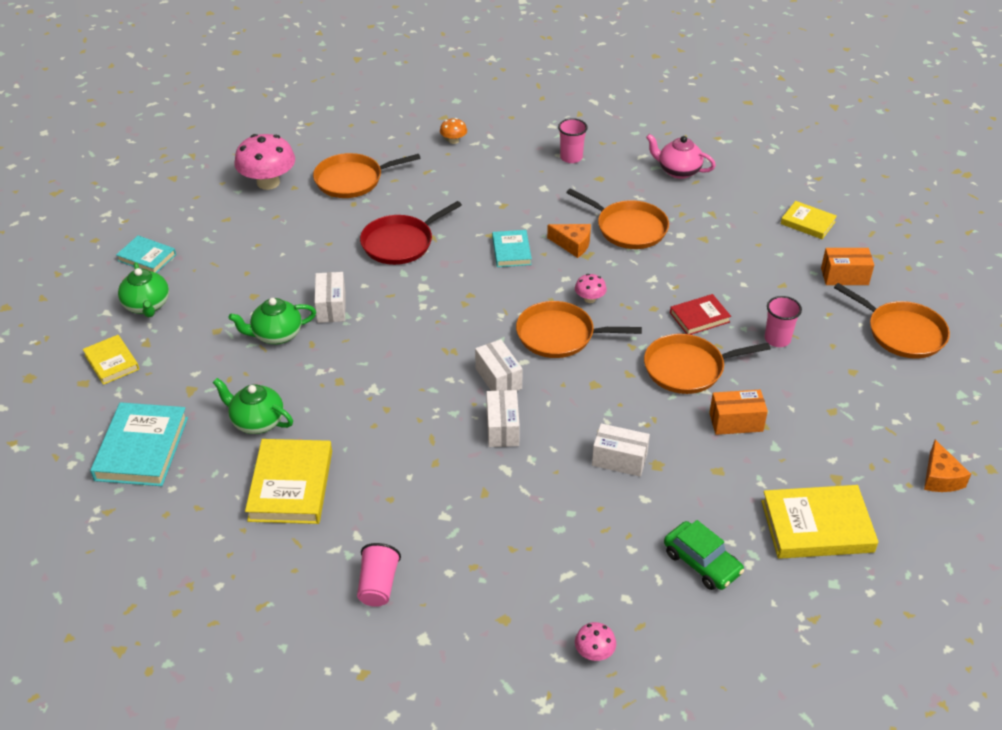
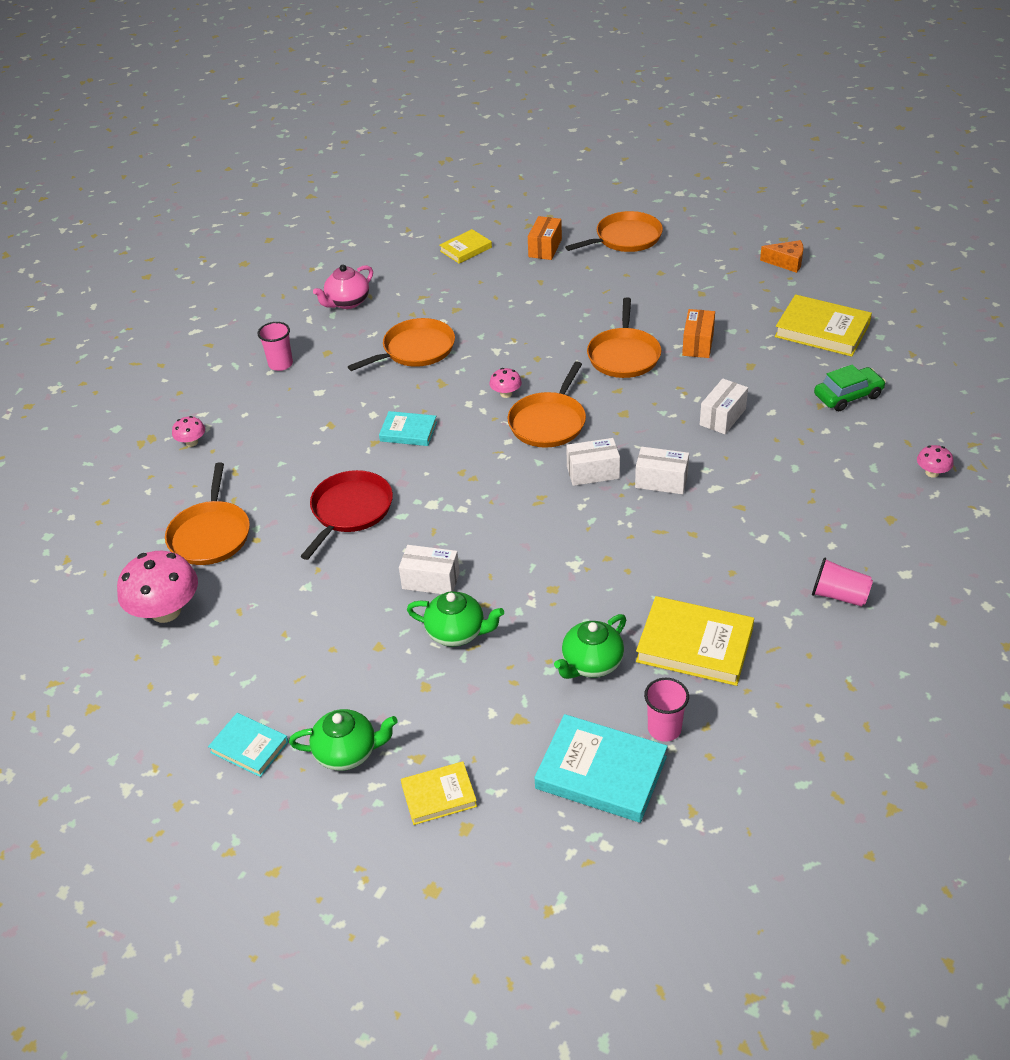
camera: 70 degrees left, 0 degrees up
turquoise book [116,235,176,273] -> turquoise book turned 75 degrees clockwise [208,713,289,777]
green teapot [228,298,316,344] -> green teapot turned 75 degrees counterclockwise [407,591,504,647]
red pan [360,201,462,265] -> red pan turned 135 degrees counterclockwise [300,470,393,560]
orange mushroom [440,118,467,144] -> pink mushroom [172,416,205,447]
orange cheese [547,224,591,258] -> none
red book [670,294,731,335] -> none
yellow book [761,485,878,559] -> yellow book turned 75 degrees counterclockwise [774,294,872,357]
pink cup [765,296,802,347] -> pink cup moved to [644,678,689,742]

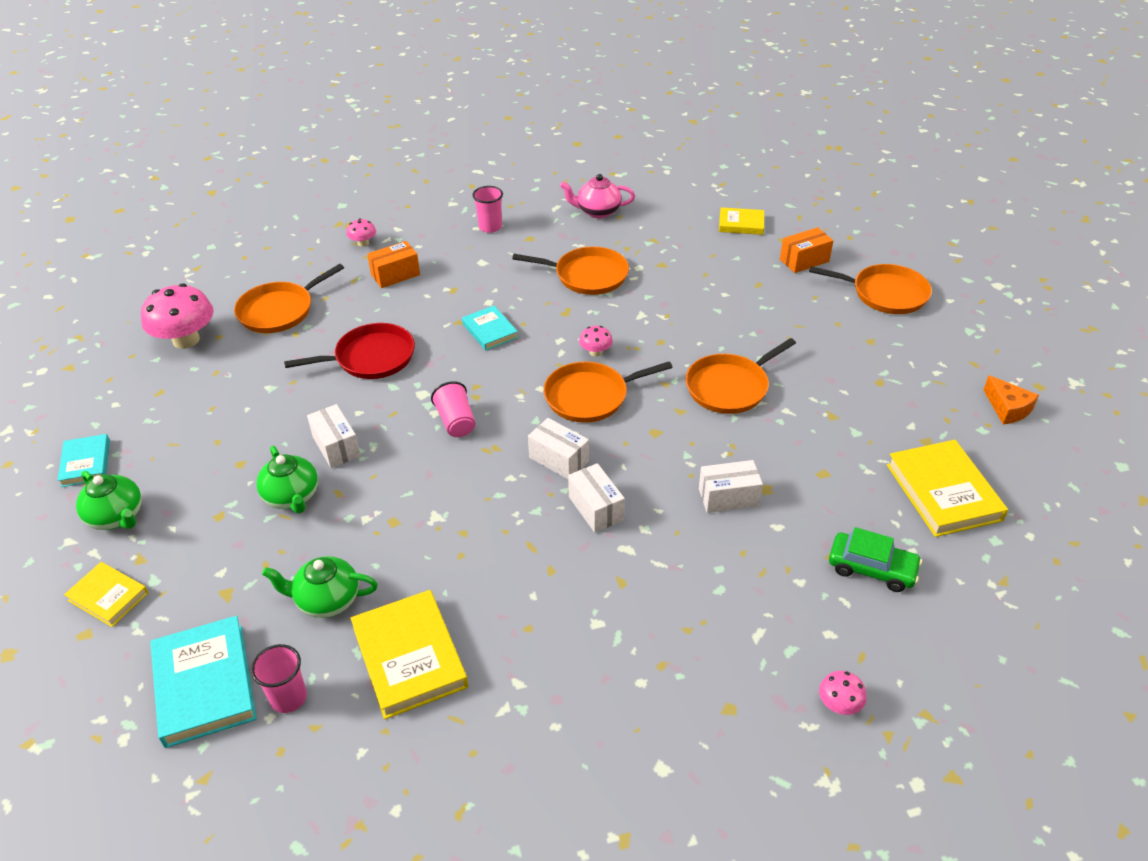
camera: 45 degrees right, 0 degrees up
orange box [682,309,715,358] -> orange box moved to [367,241,420,288]
pink cup [812,557,873,607] -> pink cup moved to [431,381,476,437]

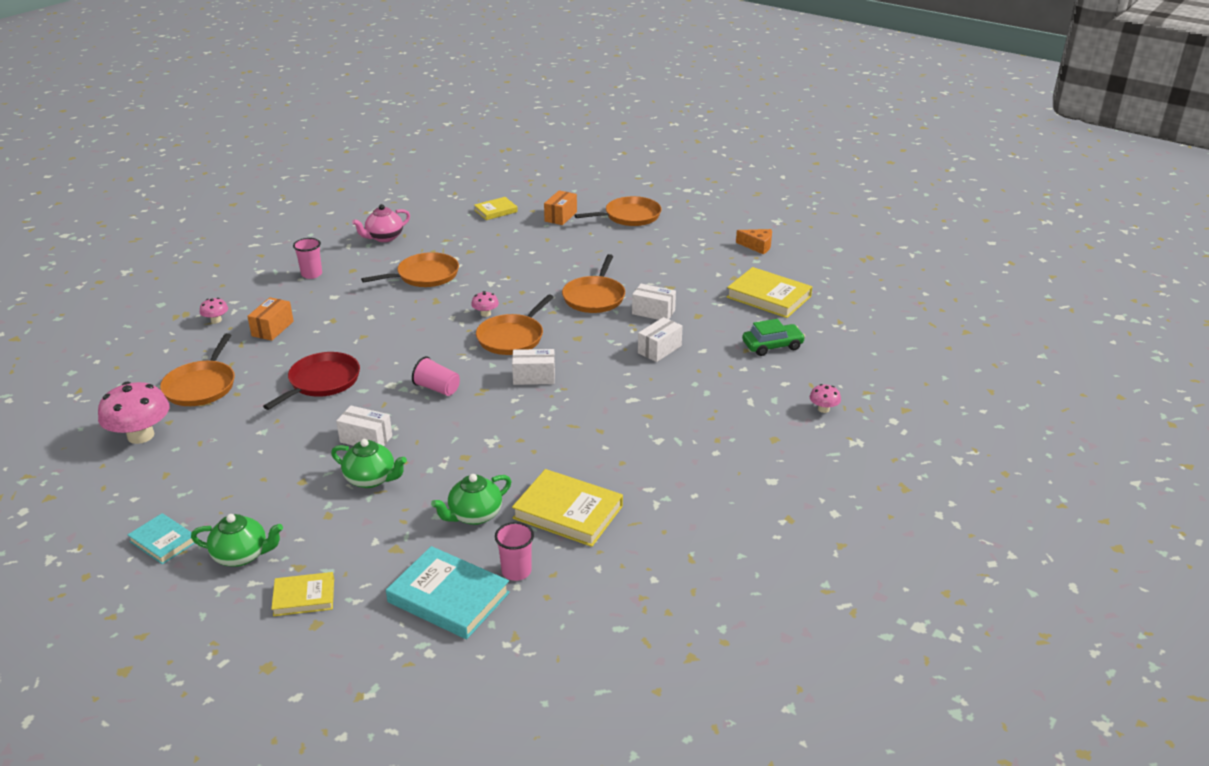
camera: 40 degrees left, 10 degrees down
turquoise book [462,306,518,351] -> none
white box [568,463,625,533] -> white box moved to [632,284,676,320]

